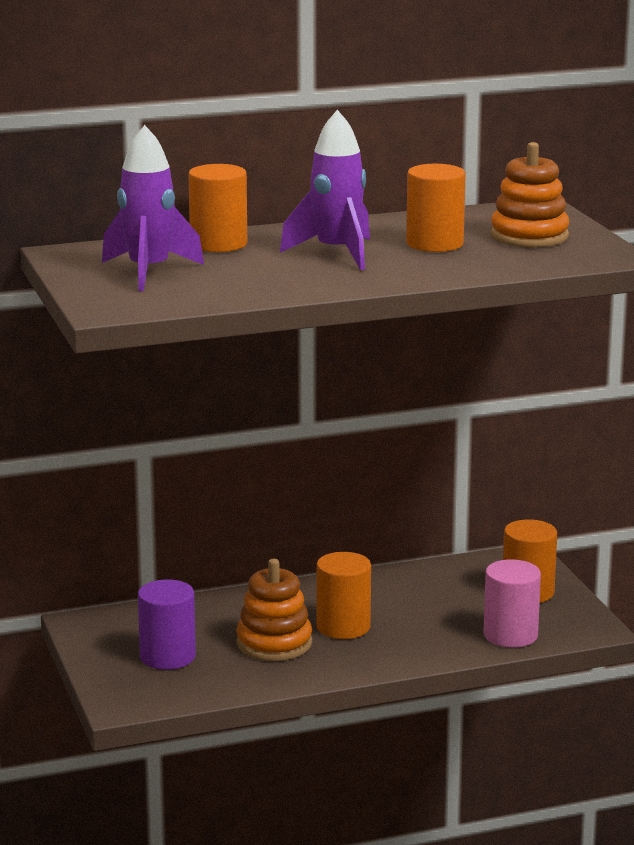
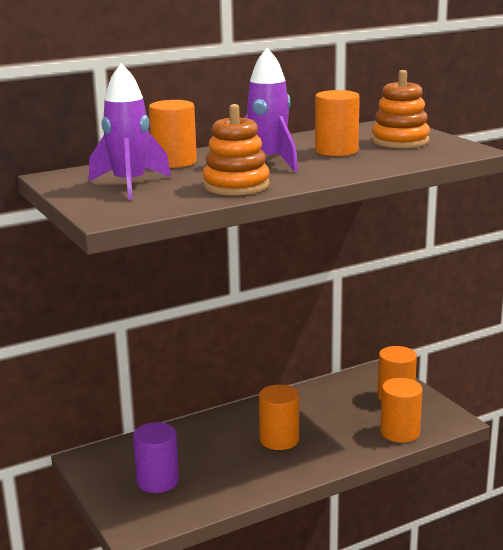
camera: 10 degrees left, 0 degrees up
orange stacking toy [236,559,312,661] -> orange stacking toy moved to [203,104,270,195]
pink cylinder [483,559,541,648] -> orange cylinder [380,378,422,443]

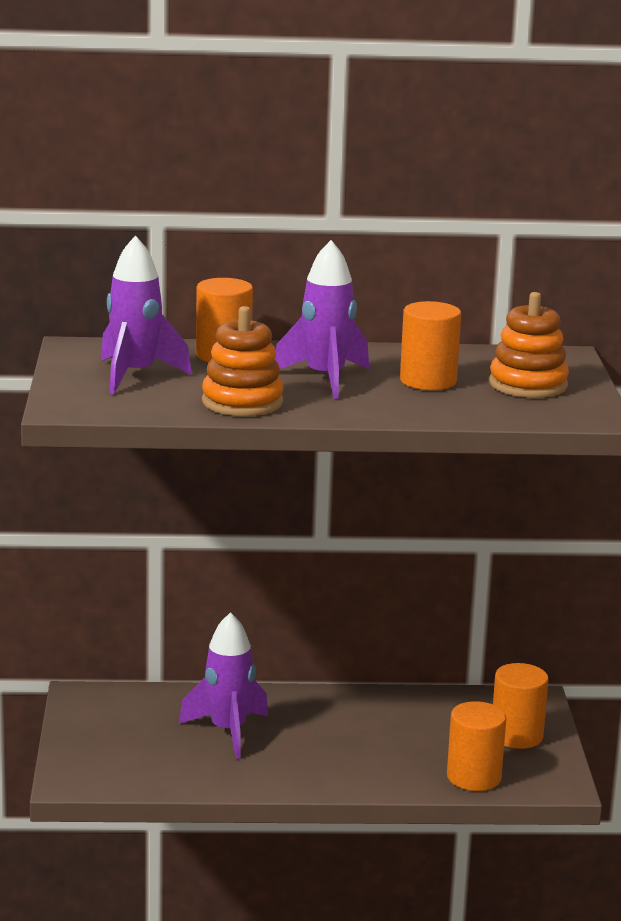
camera: 25 degrees right, 0 degrees up
purple cylinder [133,422,179,493] -> none
orange cylinder [259,385,299,450] -> none
none -> purple rocket [179,612,268,759]

